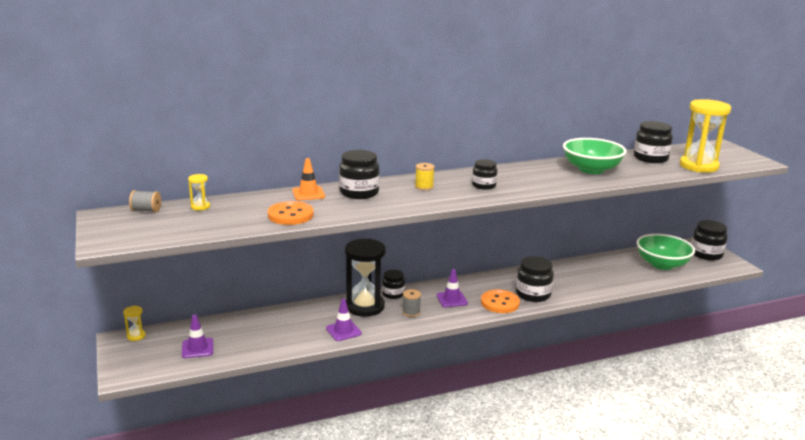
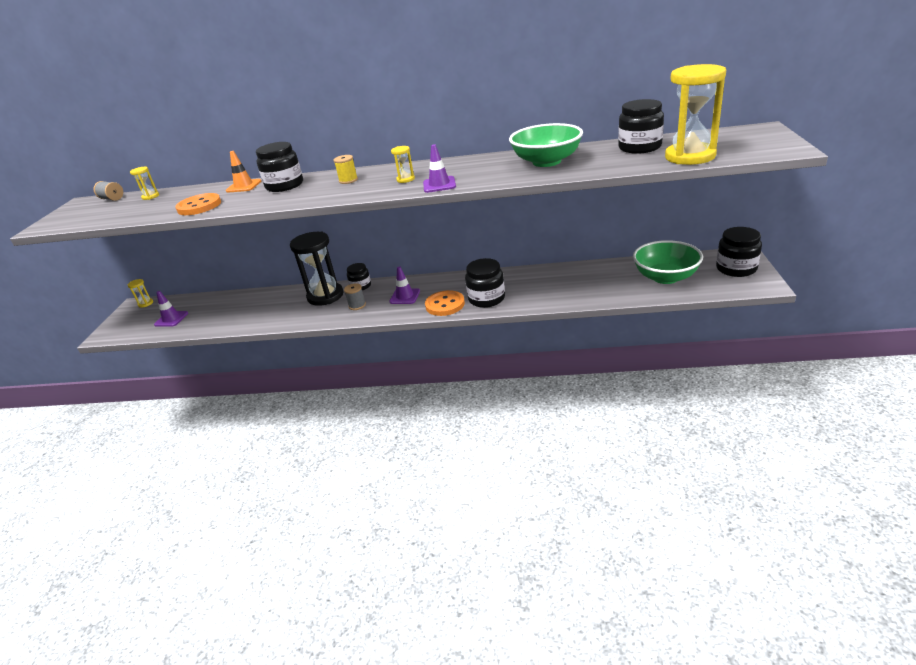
camera: 30 degrees right, 10 degrees up
purple traffic cone [326,299,362,341] -> purple traffic cone moved to [423,144,456,193]
black jar [472,159,497,190] -> yellow hourglass [391,146,415,183]

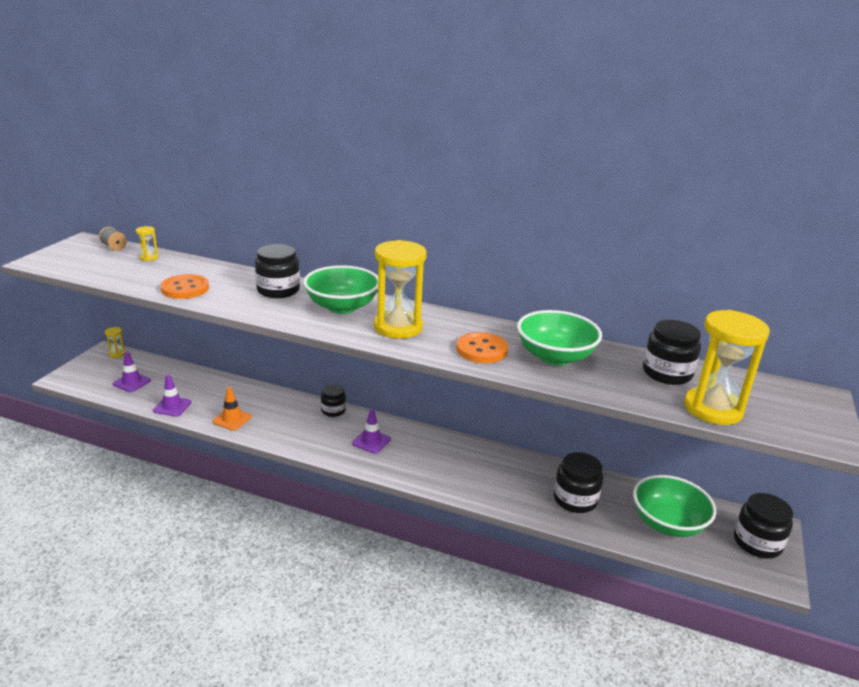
camera: 10 degrees right, 5 degrees down
orange traffic cone [226,151,261,193] -> orange traffic cone moved to [212,387,252,430]
black hourglass [290,232,344,306] -> none
yellow spool [333,155,358,184] -> green bowl [303,265,378,314]
grey spool [344,283,366,310] -> none
yellow hourglass [391,146,415,183] -> yellow hourglass [374,240,427,339], size x2.38
purple traffic cone [423,144,456,193] -> purple traffic cone moved to [153,375,191,417]
orange button [425,290,465,316] -> orange button moved to [456,332,508,363]
black jar [465,258,505,308] -> black jar moved to [554,452,603,513]

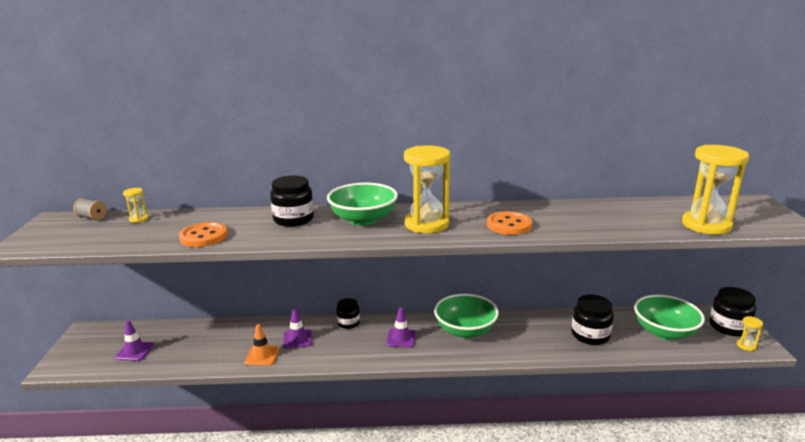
camera: 20 degrees left, 5 degrees down
yellow hourglass [105,327,126,358] -> yellow hourglass moved to [737,316,763,351]
purple traffic cone [153,375,191,417] -> purple traffic cone moved to [283,308,312,349]
green bowl [517,310,602,365] -> green bowl moved to [434,294,499,338]
black jar [643,320,701,385] -> none

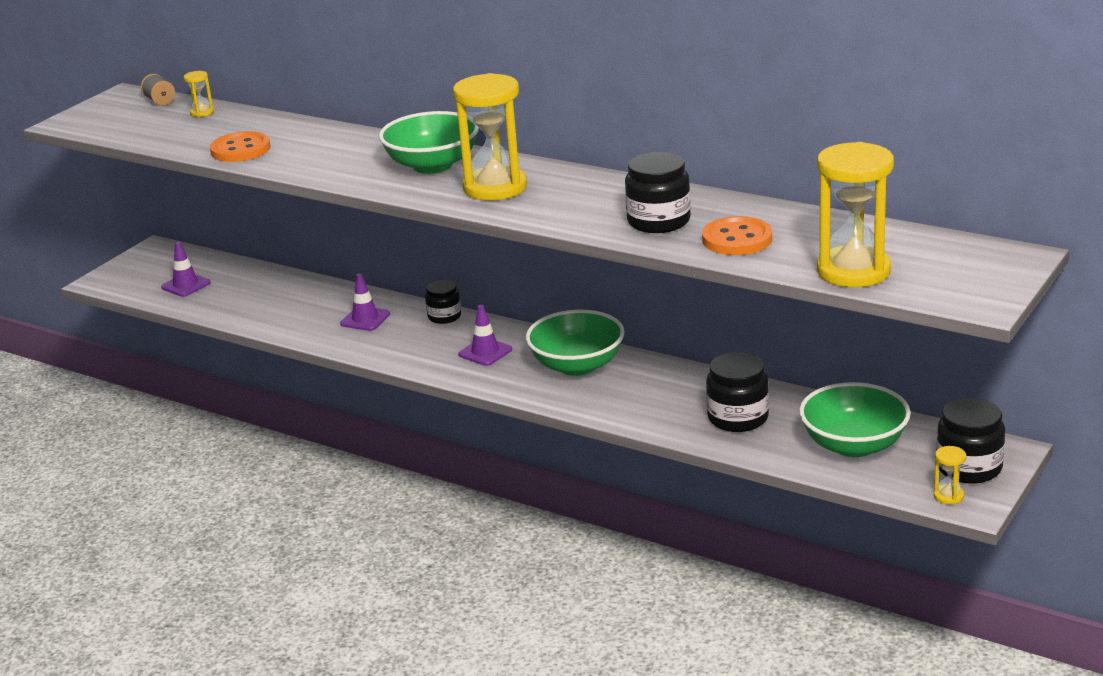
camera: 35 degrees right, 5 degrees up
orange traffic cone [245,324,279,366] -> none
black jar [270,175,314,227] -> black jar moved to [625,152,691,233]
orange button [487,211,532,235] -> orange button moved to [702,216,772,255]

